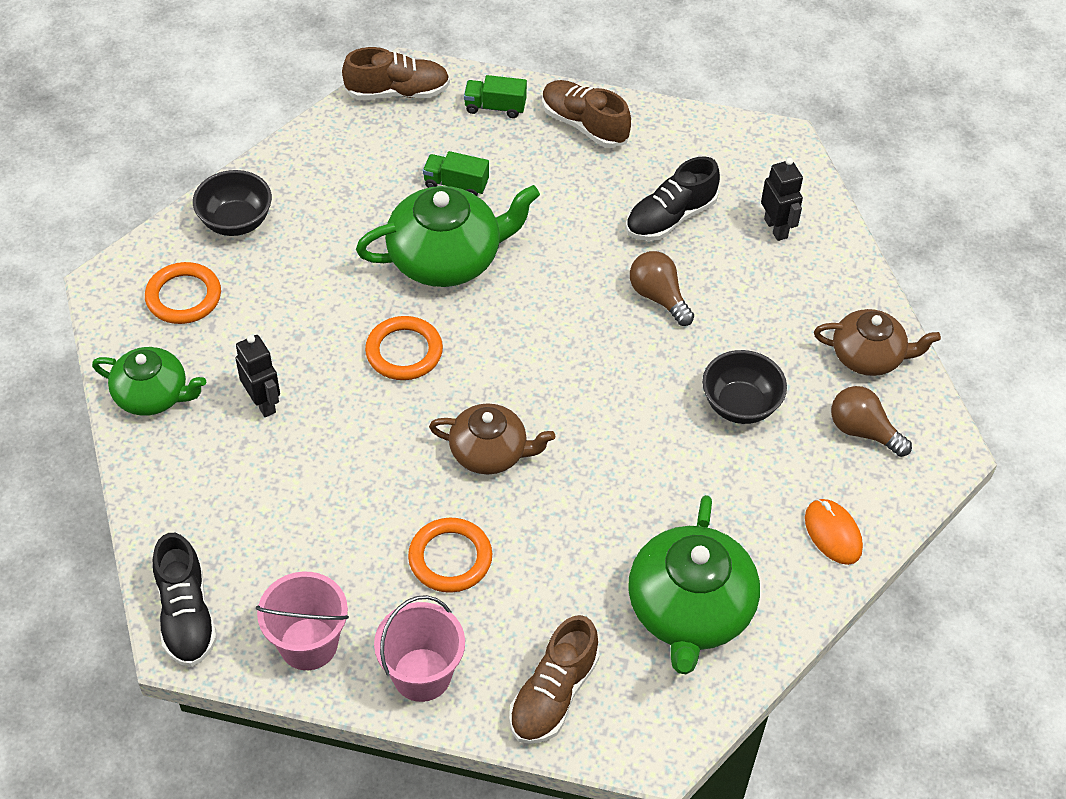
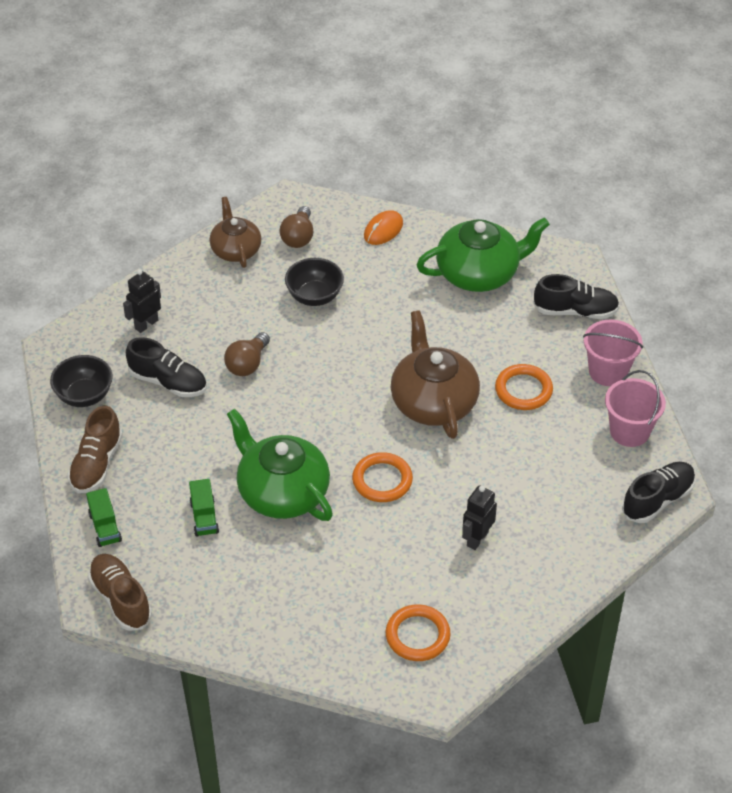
camera: 115 degrees left, 5 degrees down
green teapot [92,347,206,416] -> none
black bowl [193,170,272,236] -> black bowl moved to [50,355,113,407]
brown teapot [429,403,556,474] -> brown teapot [391,310,480,439], size x1.59
brown shoe [509,615,600,744] -> black shoe [533,274,620,319]

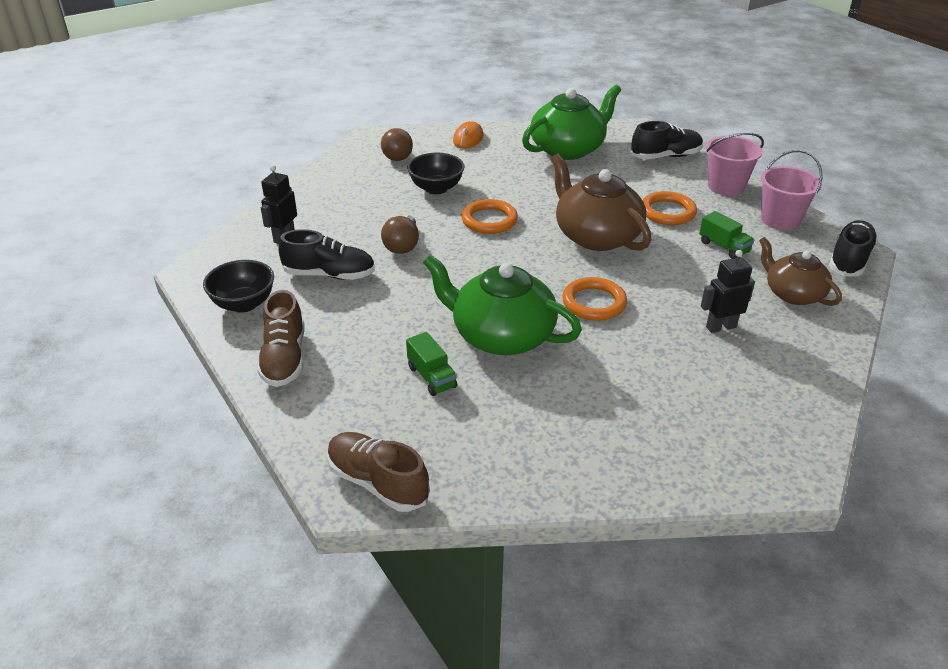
camera: 20 degrees left, 10 degrees down
green truck [86,488,122,547] -> green truck moved to [699,211,754,259]
brown teapot [210,197,262,268] -> brown teapot moved to [759,237,842,306]
orange ring [386,604,451,661] -> orange ring moved to [462,199,518,234]
black robot [462,485,497,550] -> black robot turned 60 degrees clockwise [701,250,755,333]

